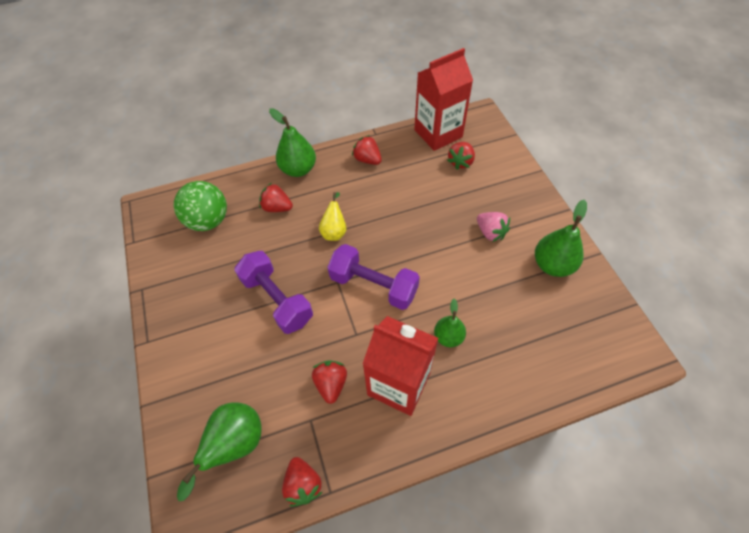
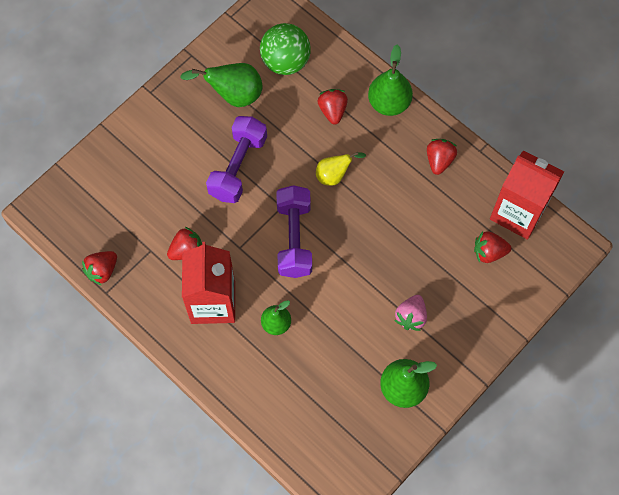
camera: 60 degrees right, 10 degrees up
green pear [177,403,261,501] -> green pear moved to [180,63,263,107]

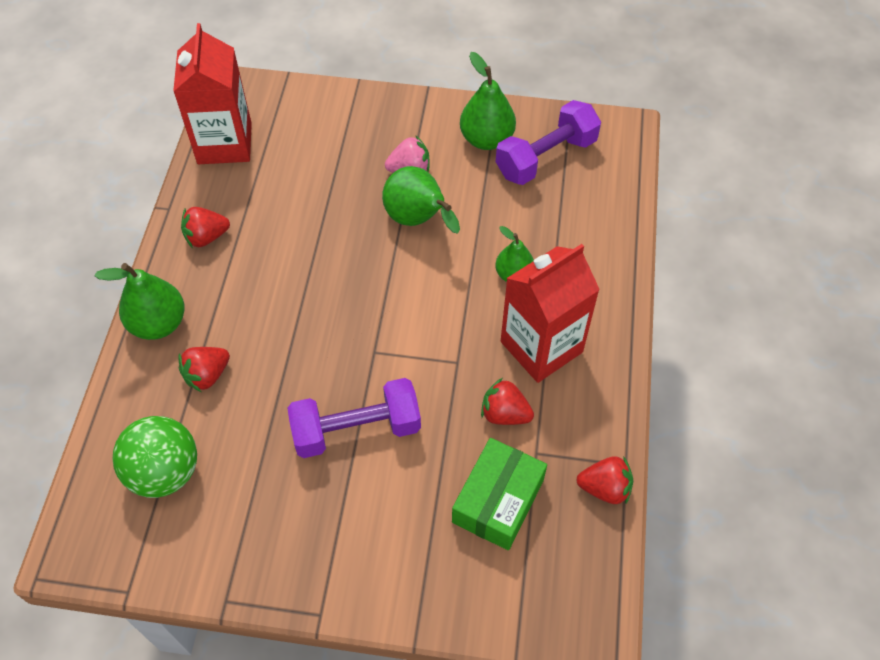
camera: 125 degrees left, 10 degrees down
green pear [180,63,263,107] -> green pear moved to [382,166,460,234]
purple dumbbell [277,185,312,278] -> purple dumbbell moved to [496,100,601,185]
yellow pear [316,151,366,186] -> none
red strawberry [474,231,511,263] -> none
none -> green box [452,438,547,550]

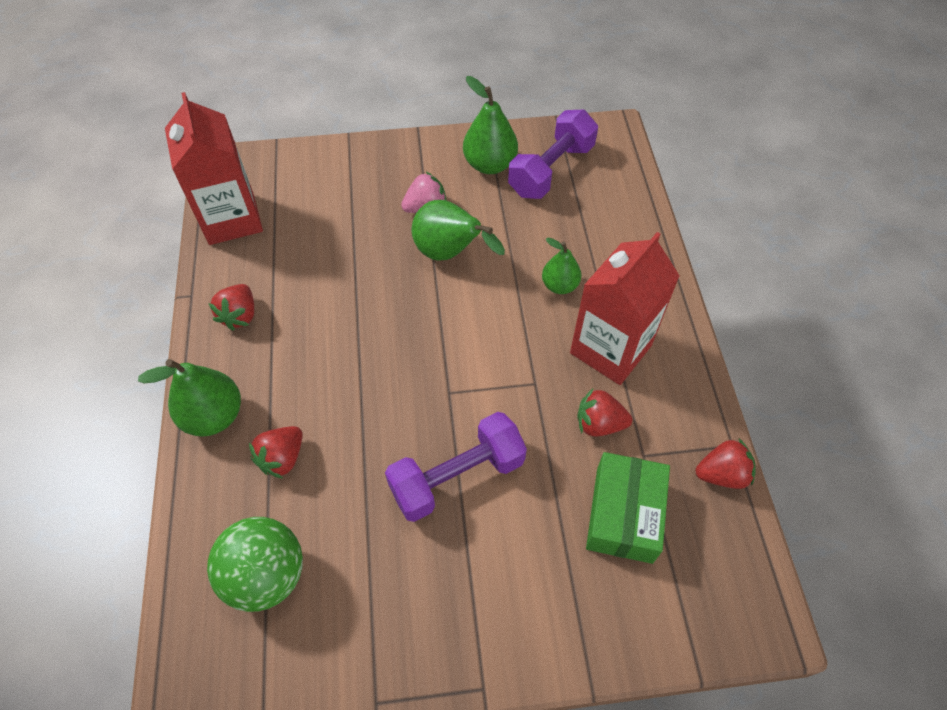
camera: 15 degrees left, 0 degrees up
red strawberry [181,207,230,248] -> red strawberry turned 45 degrees counterclockwise [208,284,254,330]

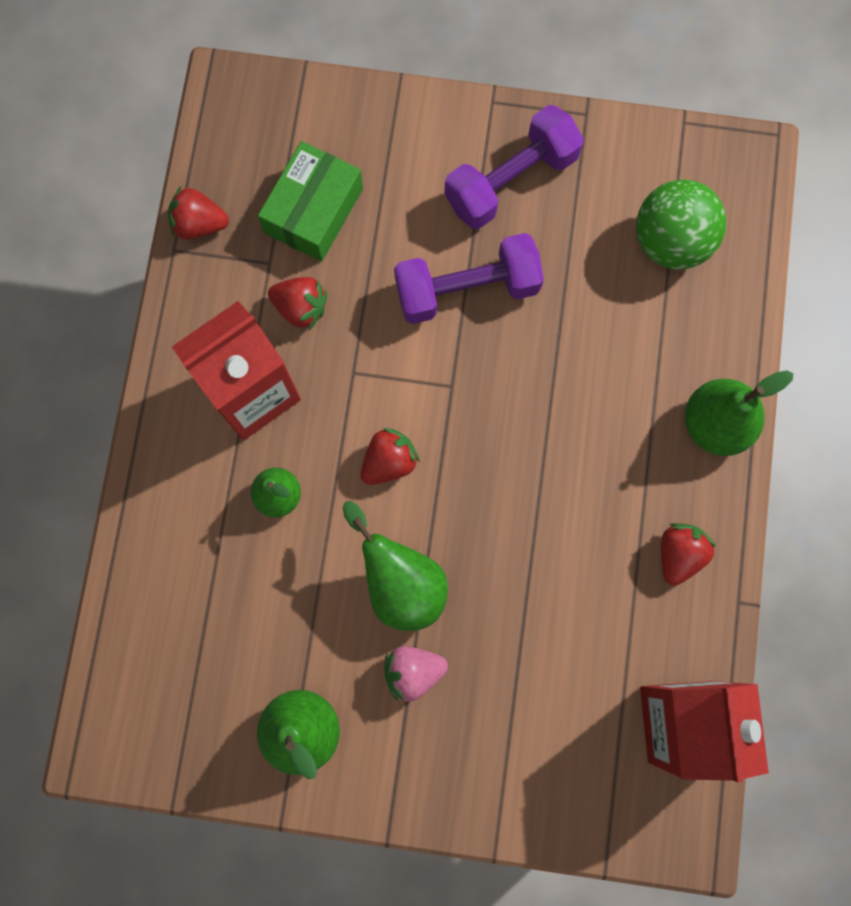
camera: 165 degrees left, 20 degrees up
red strawberry [249,426,303,478] -> red strawberry moved to [361,428,420,485]
purple dumbbell [508,110,598,199] -> purple dumbbell moved to [444,105,584,229]

